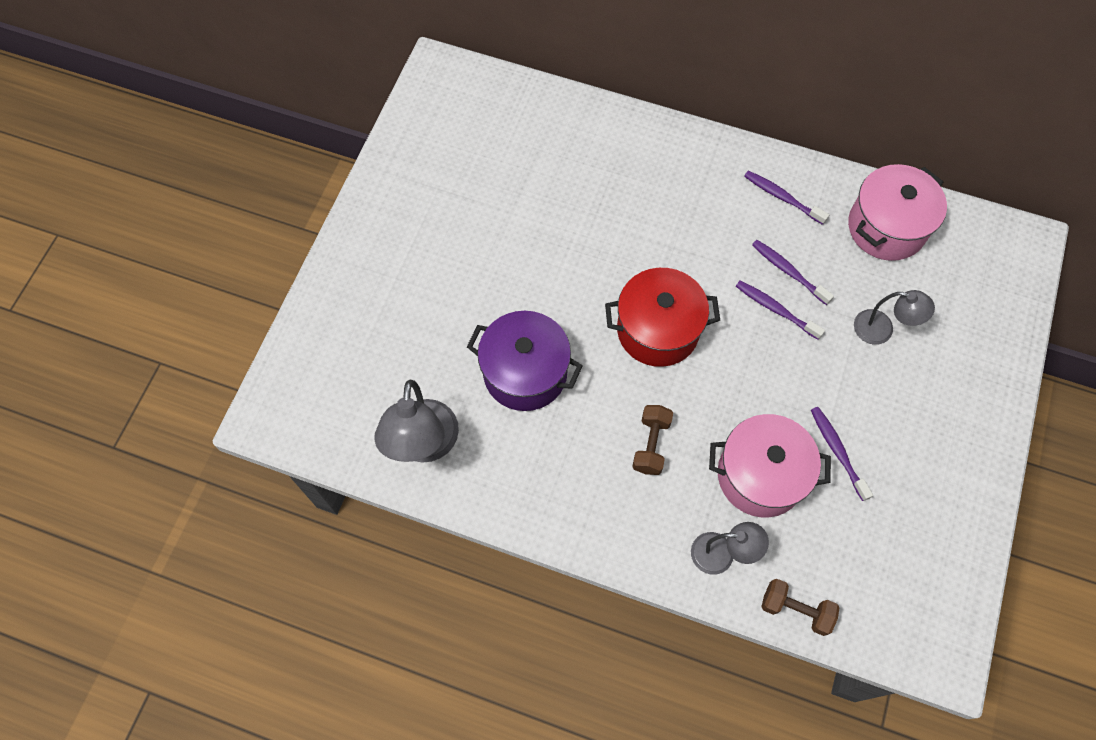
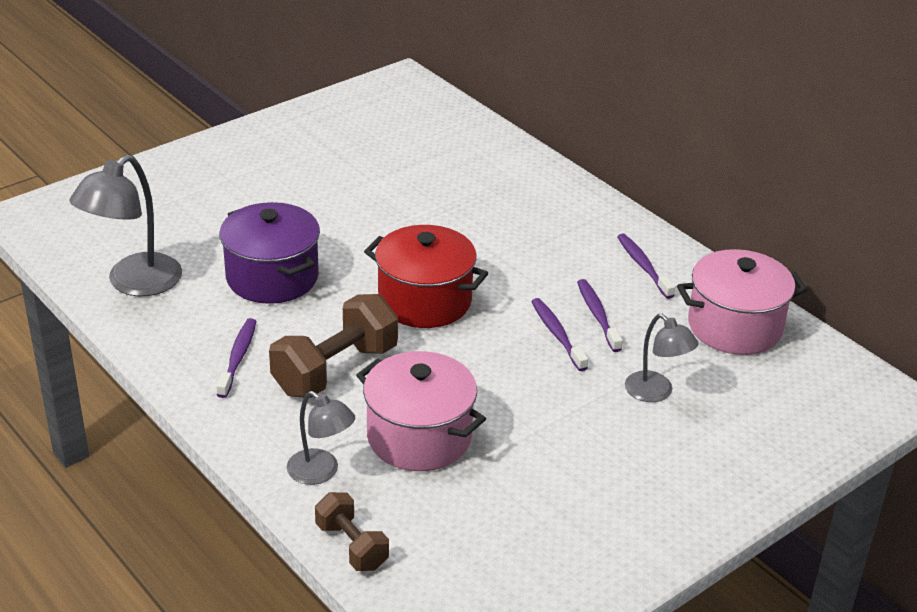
camera: 30 degrees right, 30 degrees down
brown dumbbell [632,405,673,475] -> brown dumbbell [269,294,398,398], size x1.71
purple toothbrush [811,407,873,501] -> purple toothbrush moved to [216,318,256,398]

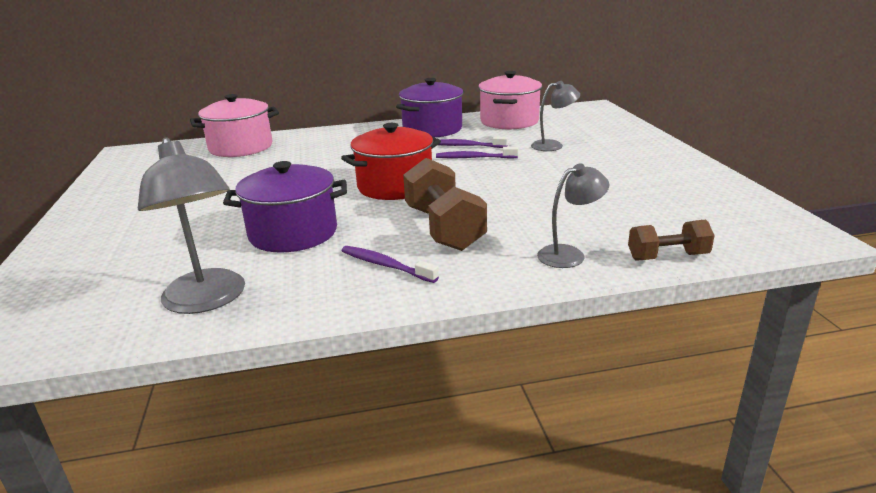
camera: 60 degrees left, 10 degrees down
pink pot [356,351,486,471] -> pink pot moved to [190,94,279,157]
purple toothbrush [617,233,675,299] -> purple pot [396,78,464,138]

